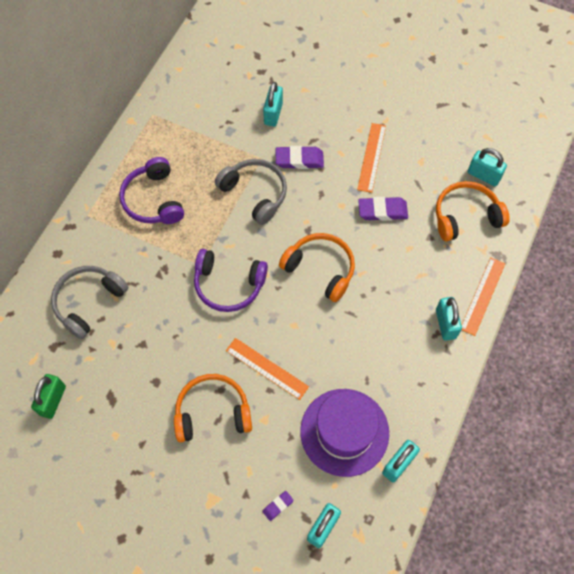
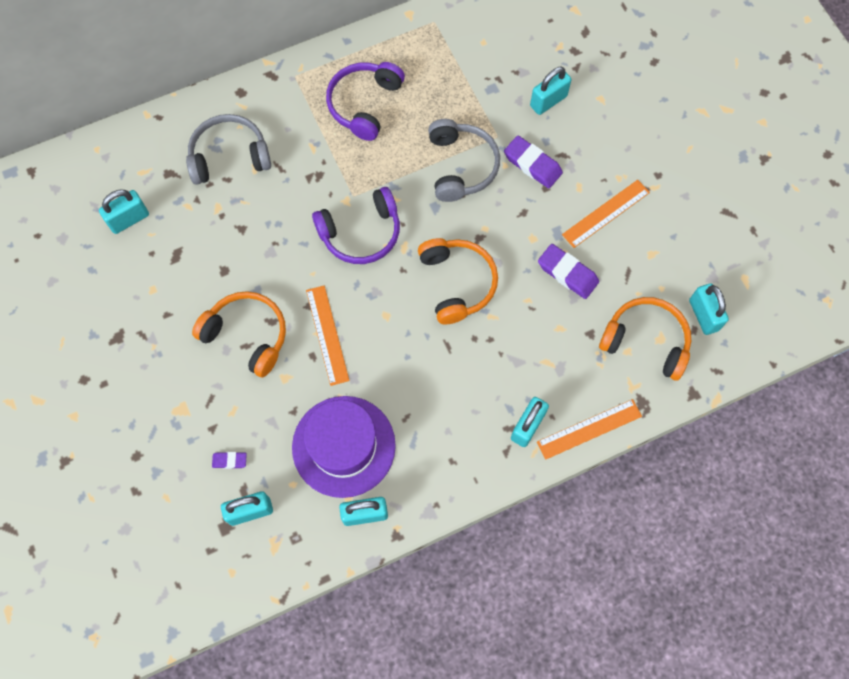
camera: 40 degrees right, 5 degrees up
green padlock [31,374,66,419] -> turquoise padlock [99,189,149,234]
purple headphones [194,249,268,312] -> purple headphones turned 75 degrees counterclockwise [312,187,400,264]

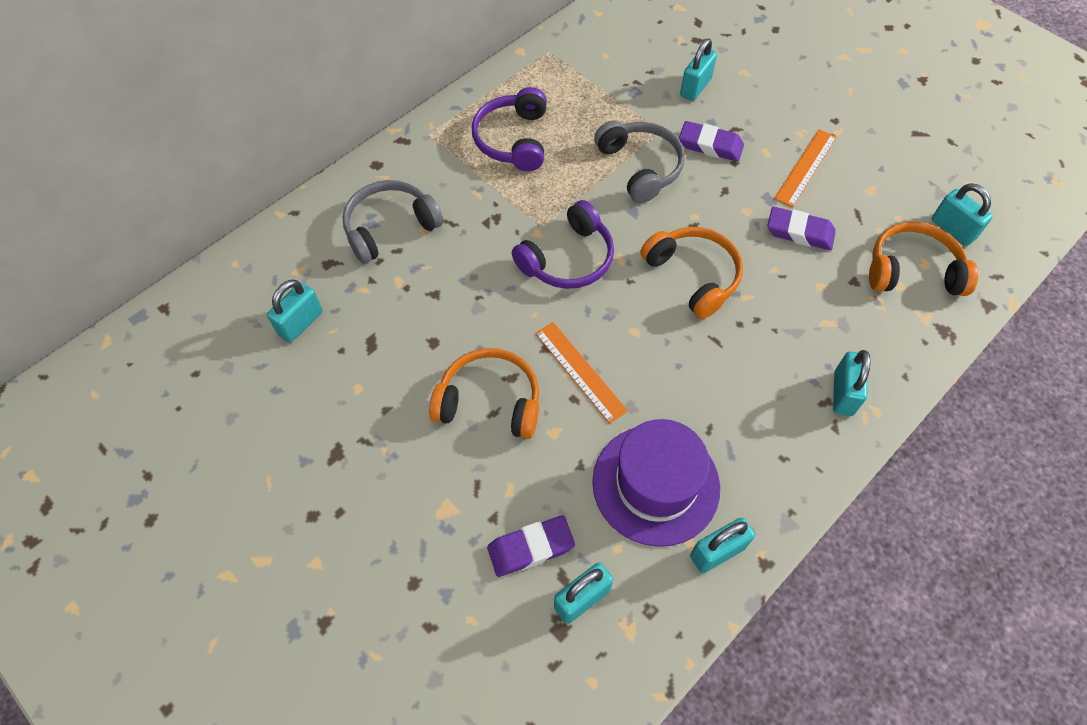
camera: 20 degrees left, 10 degrees down
purple eraser [212,452,247,469] -> purple eraser [487,515,575,577], size x1.86
orange ruler [537,399,642,460] -> none

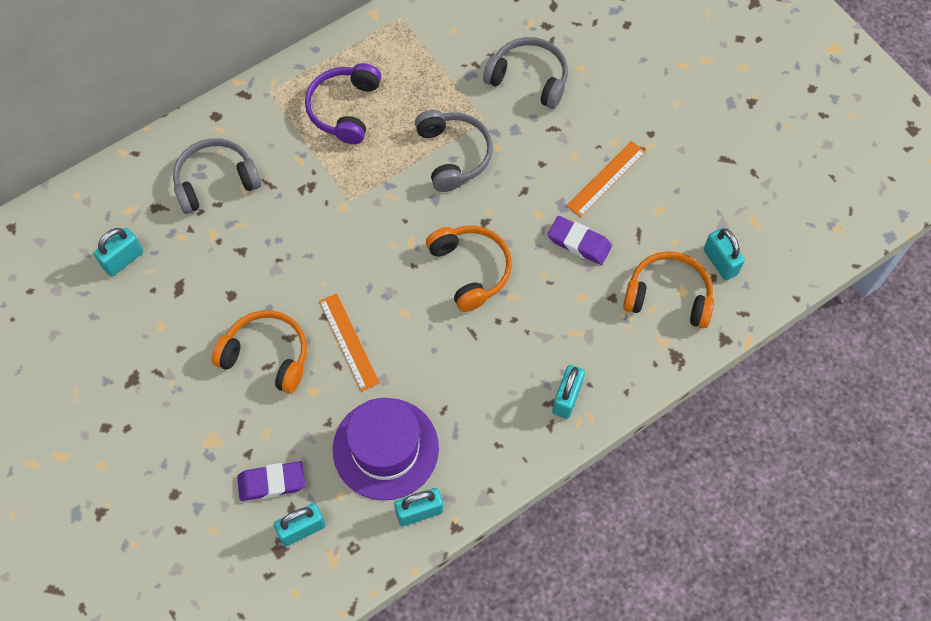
camera: 10 degrees right, 5 degrees up
purple headphones [512,200,614,289] -> none
purple eraser [679,121,744,162] -> none
turquoise padlock [680,38,717,101] -> grey headphones [483,37,568,109]

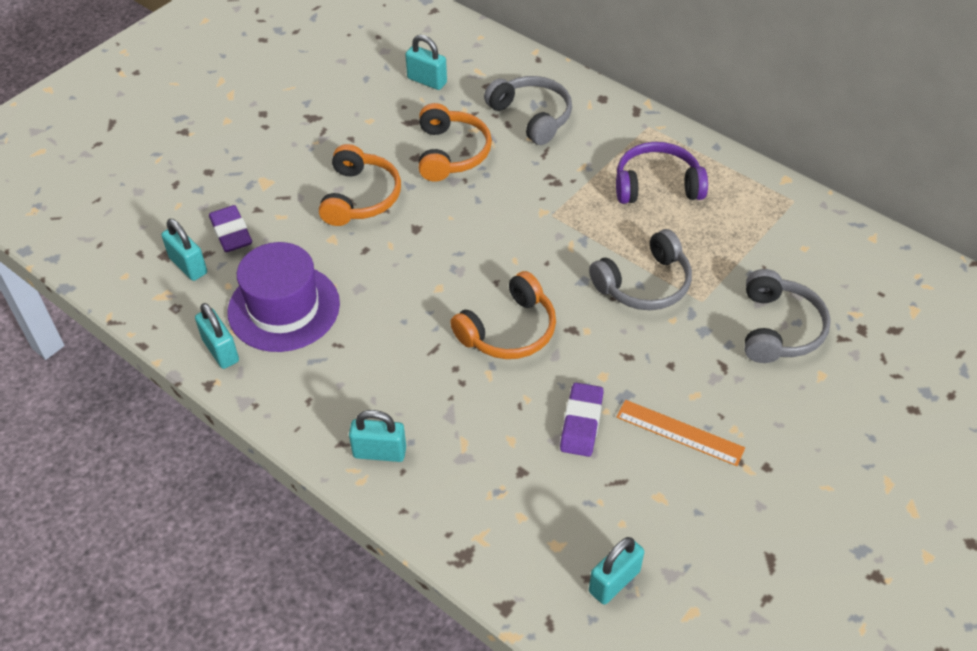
camera: 75 degrees right, 15 degrees down
orange ruler [319,294,380,391] -> none
orange headphones [623,251,714,329] -> orange headphones moved to [419,103,492,182]

